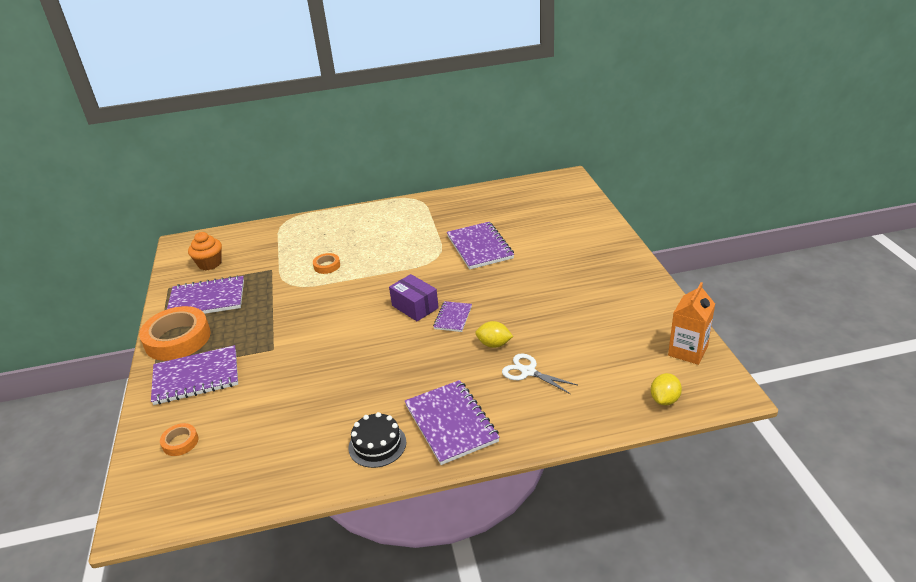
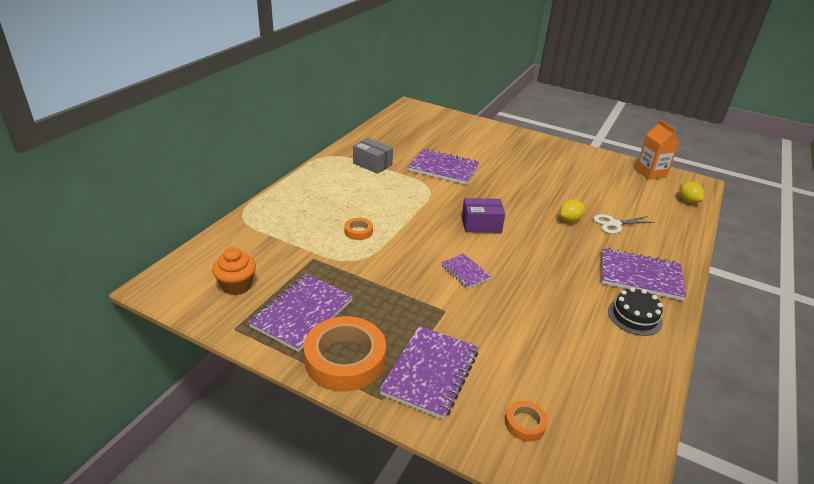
camera: 55 degrees left, 0 degrees up
purple notebook [433,301,472,332] -> purple notebook moved to [441,253,491,288]
none -> grey box [353,138,393,174]

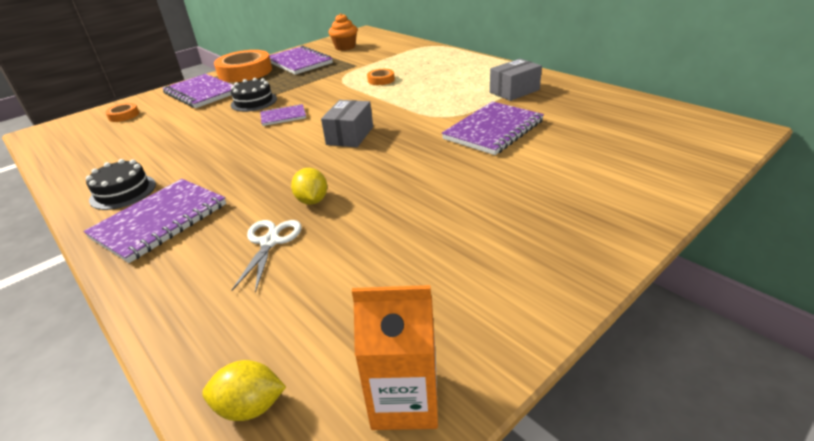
camera: 115 degrees right, 0 degrees up
purple box [462,198,505,233] -> grey box [321,100,373,147]
none -> black cake [231,78,277,112]

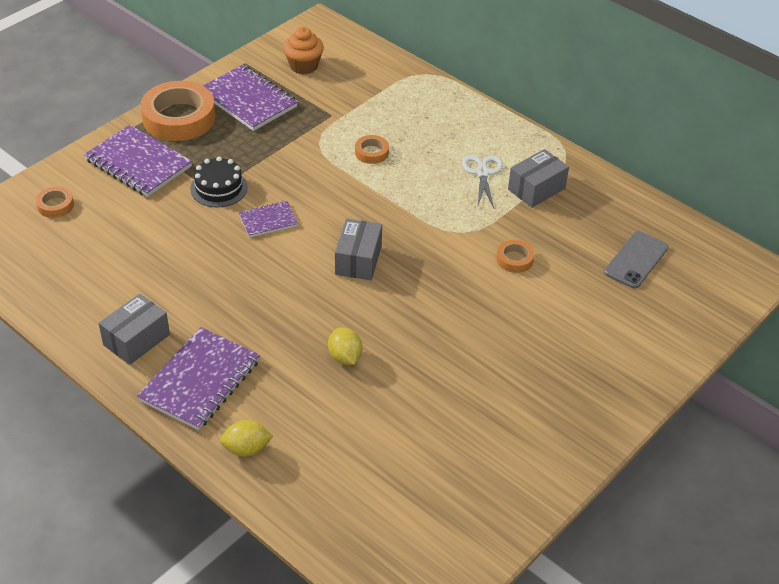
camera: 10 degrees left, 10 degrees up
black cake [86,159,156,210] -> grey box [99,294,170,365]
yellow lemon [202,360,286,421] -> yellow lemon moved to [220,420,273,457]
white scissors [231,220,302,293] -> white scissors moved to [462,155,503,208]
orange carton [352,285,438,430] -> none
purple notebook [442,101,544,155] -> orange tape [496,240,535,273]
none -> grey phone [604,231,669,289]

